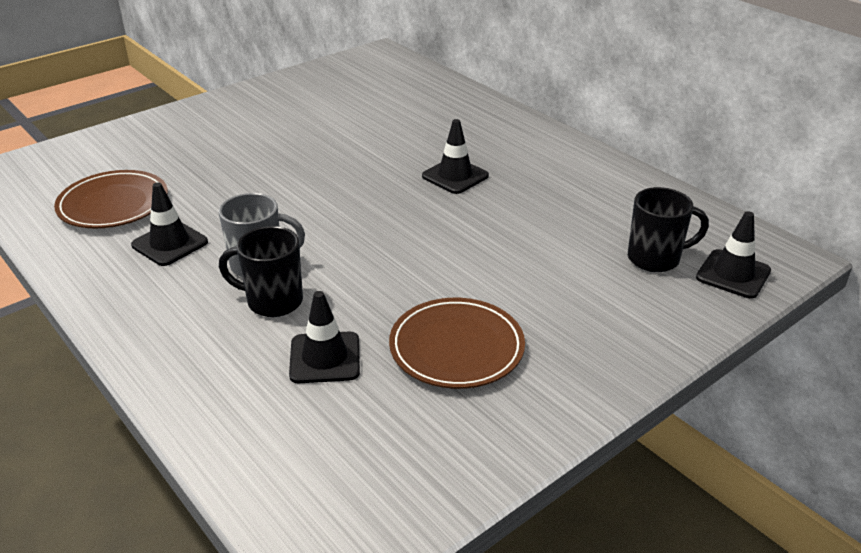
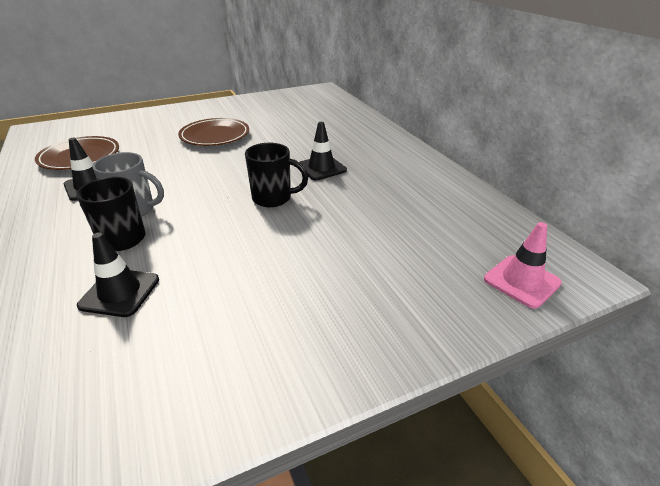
camera: 15 degrees right, 0 degrees up
brown plate [389,298,525,389] -> brown plate moved to [178,118,249,146]
black mug [628,187,709,272] -> black mug moved to [245,143,308,207]
black traffic cone [696,211,771,299] -> pink traffic cone [484,222,562,308]

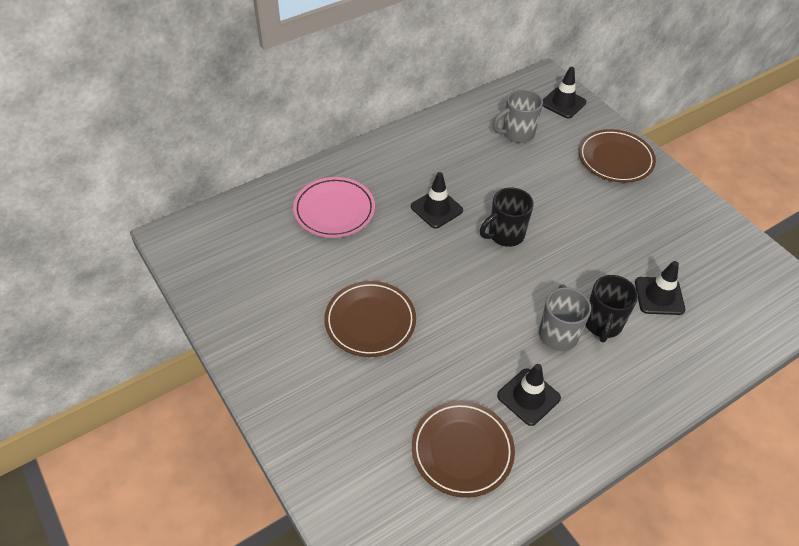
camera: 100 degrees left, 15 degrees up
black mug [245,143,308,207] -> black mug turned 120 degrees counterclockwise [480,188,534,247]
pink traffic cone [484,222,562,308] -> black traffic cone [542,67,587,119]
none -> pink plate [293,177,375,238]
none -> grey mug [493,89,543,143]
none -> brown plate [579,129,656,183]

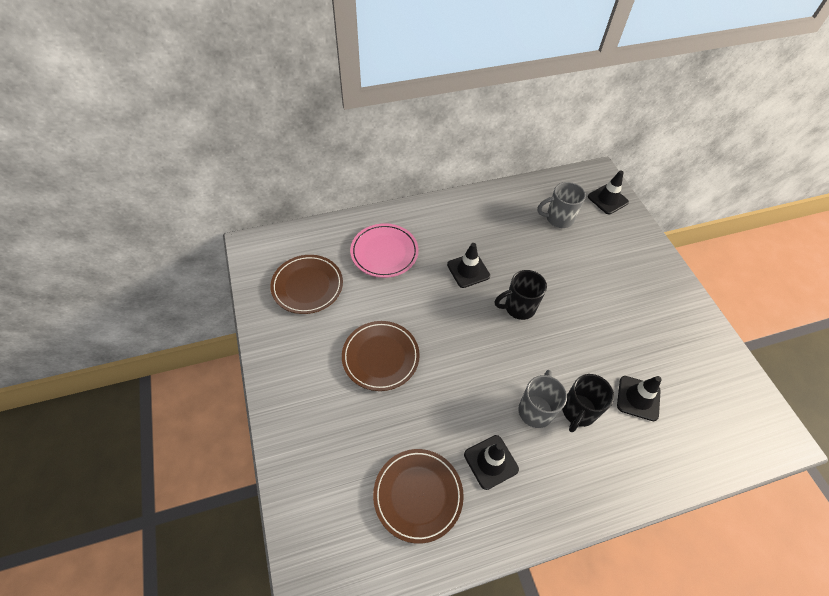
camera: 15 degrees right, 5 degrees up
brown plate [579,129,656,183] -> brown plate moved to [270,255,343,314]

